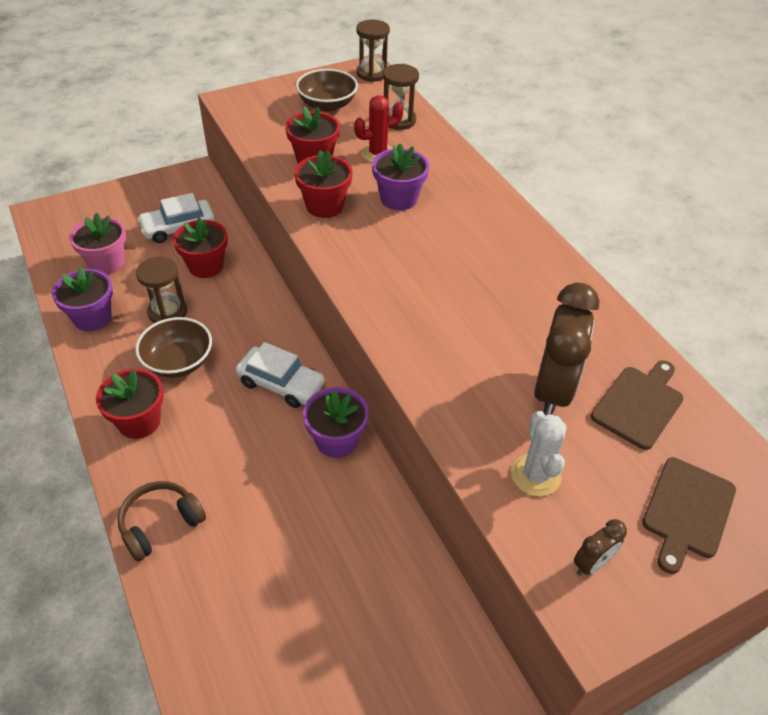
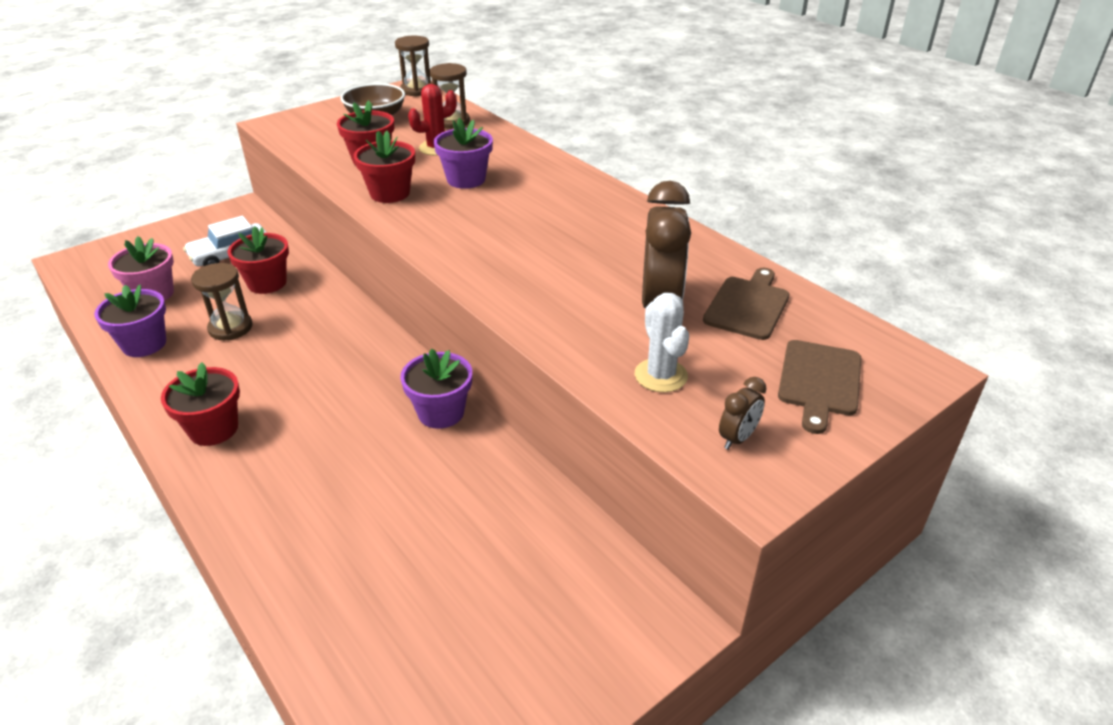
camera: 10 degrees left, 10 degrees down
brown headphones [118,481,206,562] -> none
brown bowl [135,317,212,378] -> none
white car [236,342,325,408] -> none

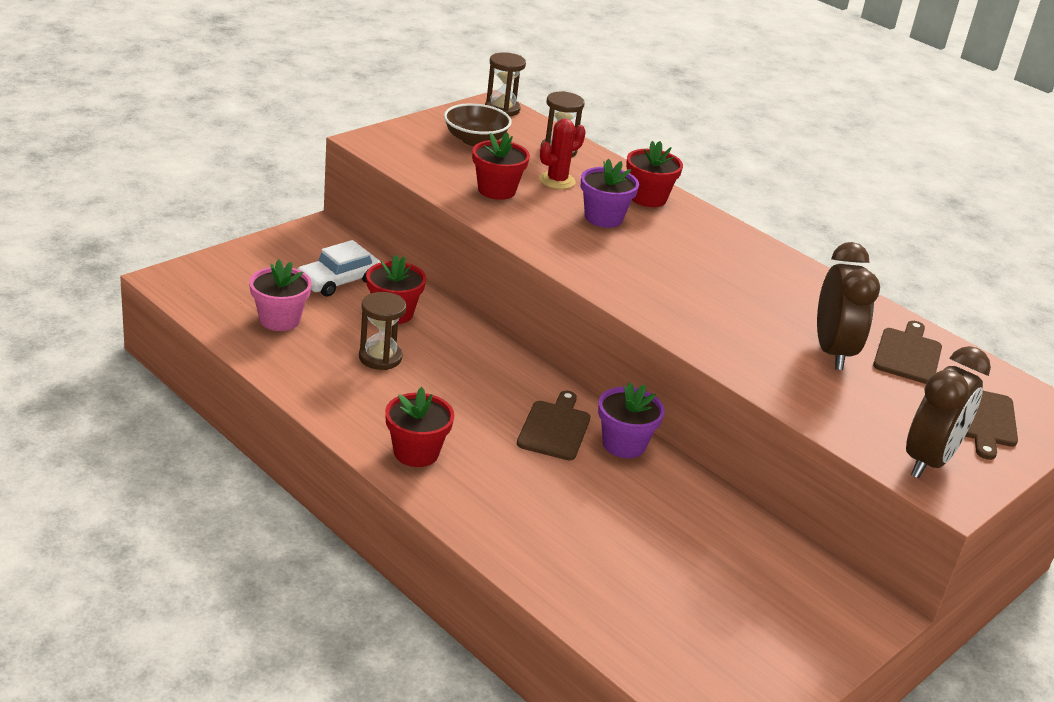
camera: 10 degrees left, 5 degrees down
purple flower pot [94,285,166,357] -> none
red flower pot [354,131,415,203] -> red flower pot moved to [626,141,683,207]
white cactus [635,293,689,392] -> none
brown clock [719,377,766,450] -> brown clock [906,346,991,478], size x2.19
none -> brown cutting board [517,391,590,460]

